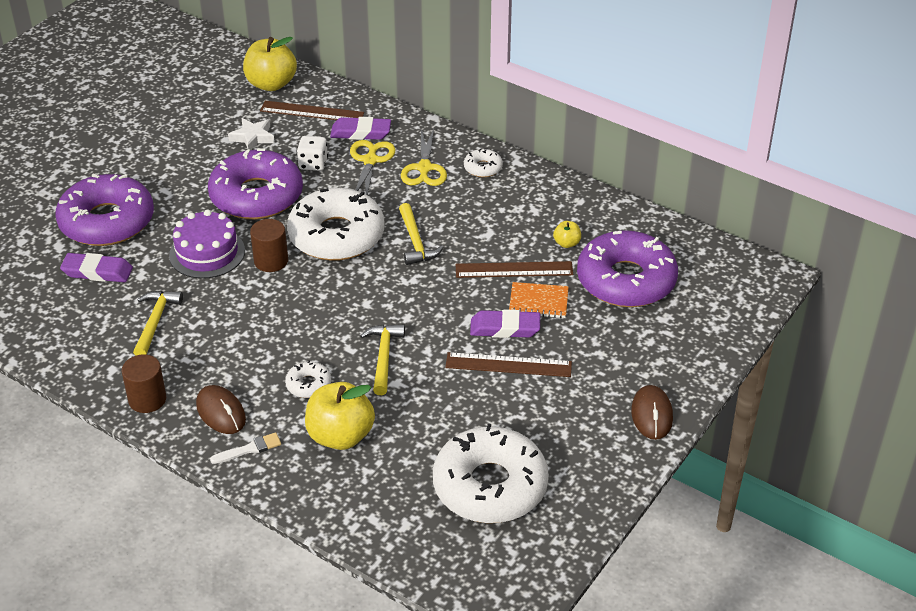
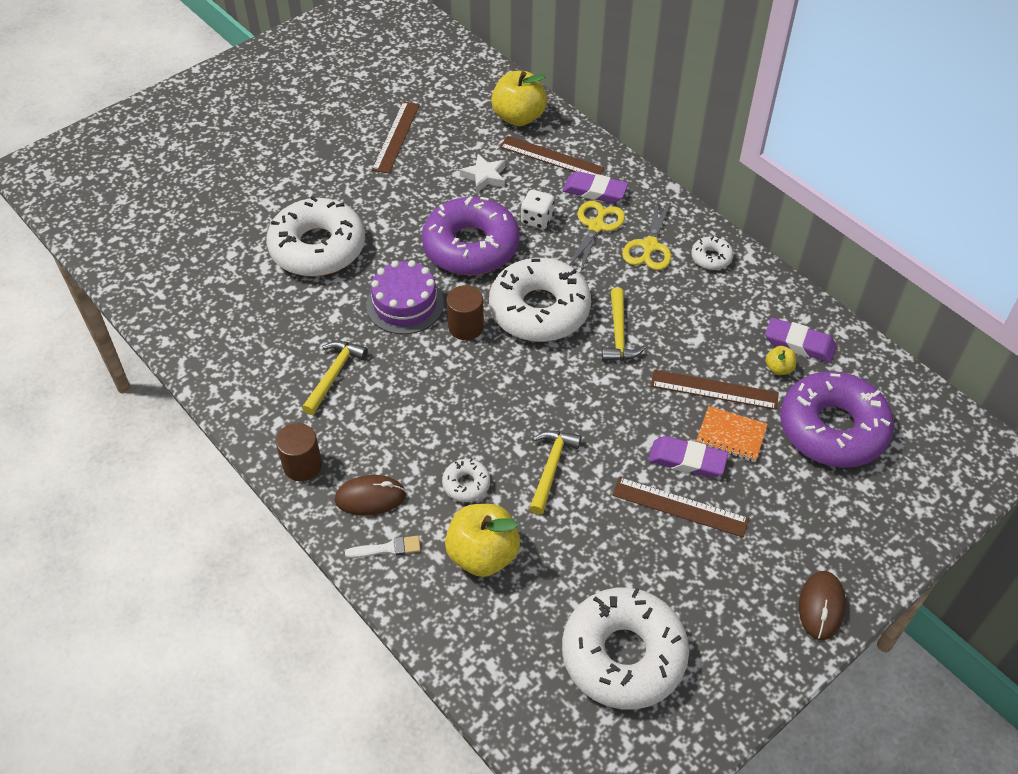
camera: 15 degrees right, 10 degrees up
purple donut [55,174,154,246] -> white donut [266,196,365,277]
purple eraser [60,253,133,282] -> purple eraser moved to [765,318,837,363]
brown mouse [196,385,246,434] -> brown mouse turned 75 degrees counterclockwise [335,475,406,516]
none -> brown ruler [372,101,420,174]

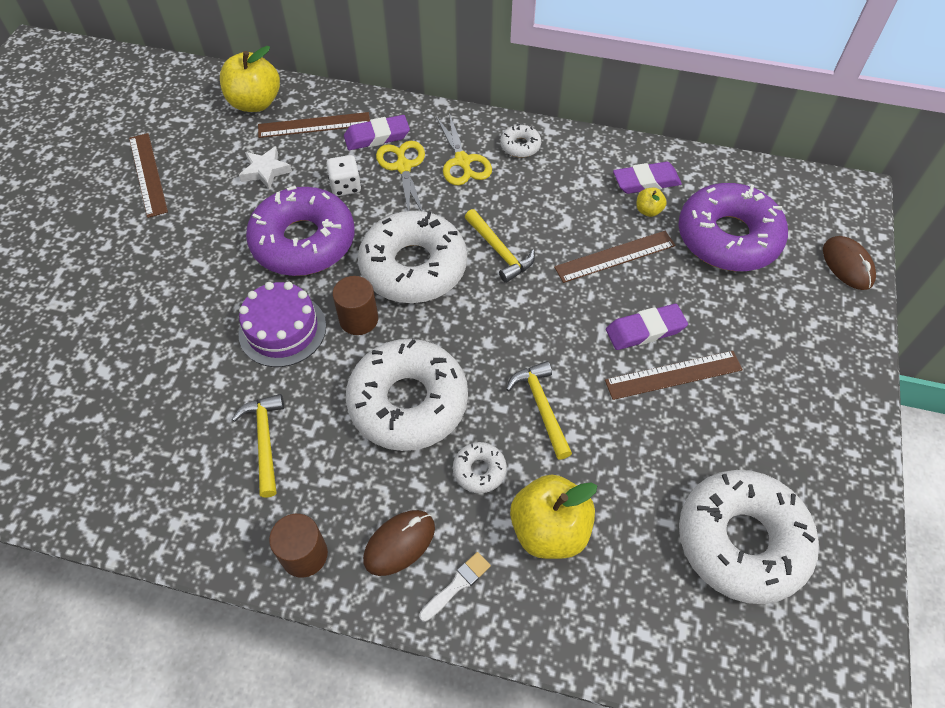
camera: 35 degrees left, 5 degrees up
white donut [266,196,365,277] -> white donut moved to [346,339,468,451]
orange notebook [696,406,768,462] -> none
brown mouse [799,571,846,640] -> brown mouse moved to [823,236,876,290]

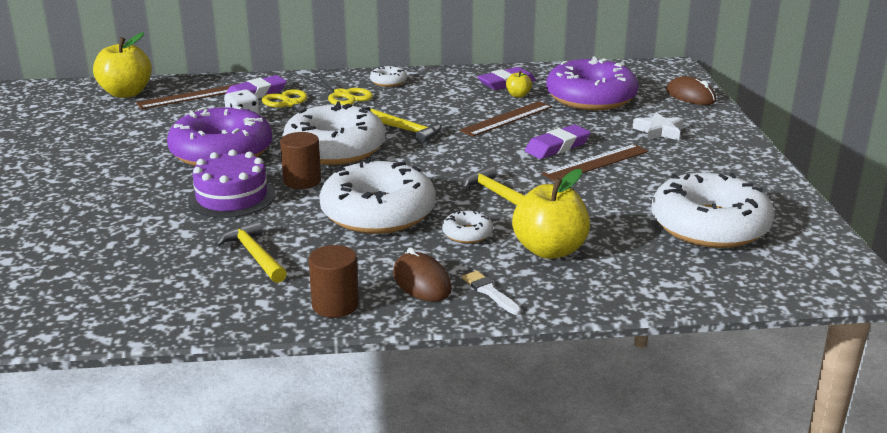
camera: 20 degrees left, 30 degrees down
brown ruler [129,133,168,218] -> none
white star [239,146,292,190] -> white star moved to [633,112,684,140]
brown mouse [363,510,435,576] -> brown mouse turned 60 degrees counterclockwise [393,247,452,301]
white brush [419,552,491,622] -> white brush turned 60 degrees counterclockwise [462,271,521,315]

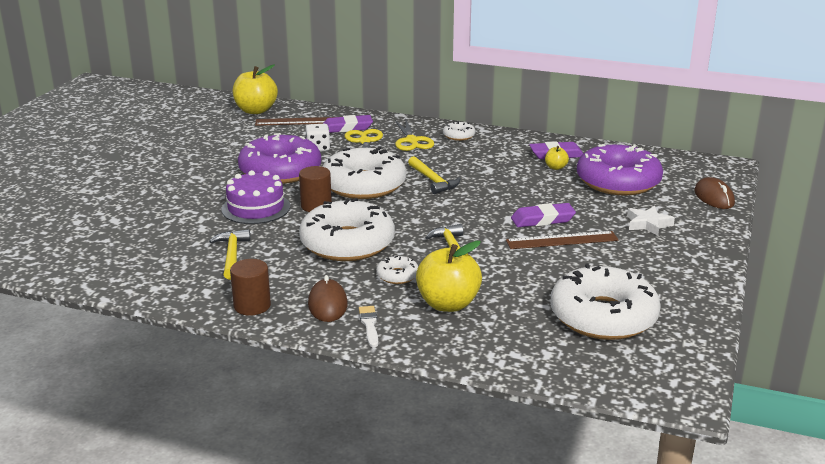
camera: 25 degrees right, 0 degrees up
brown ruler [460,101,552,137] -> none

